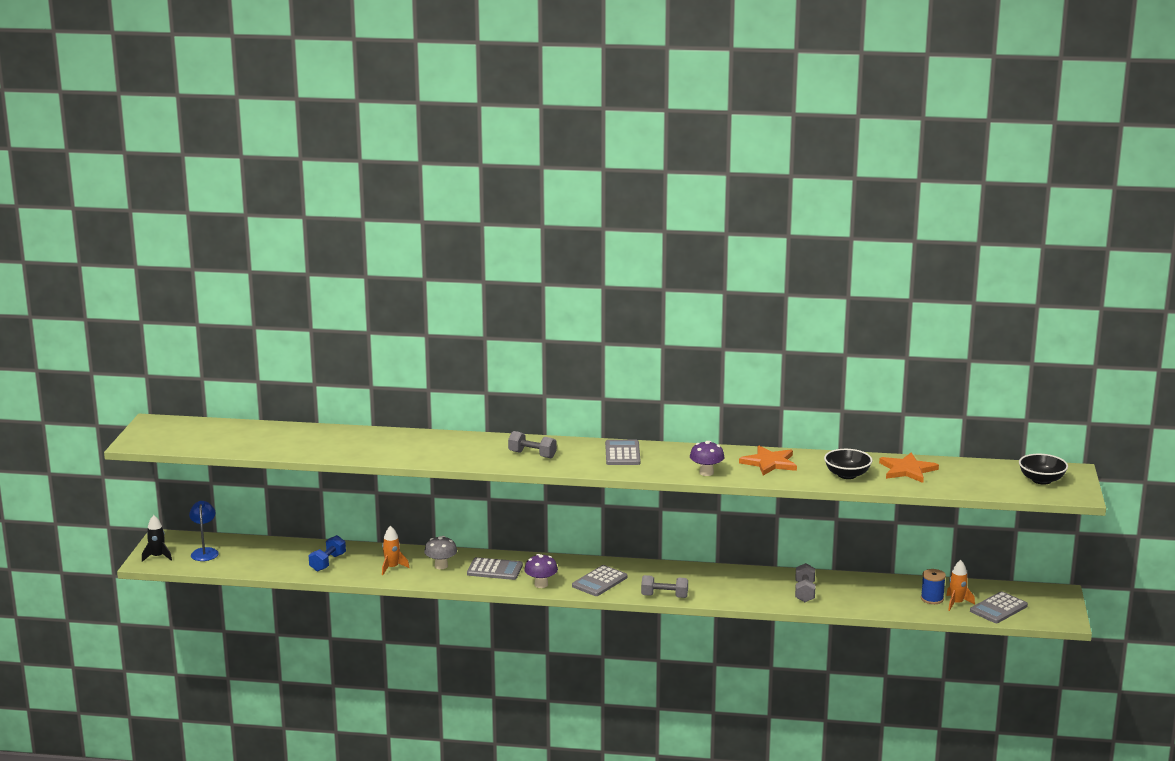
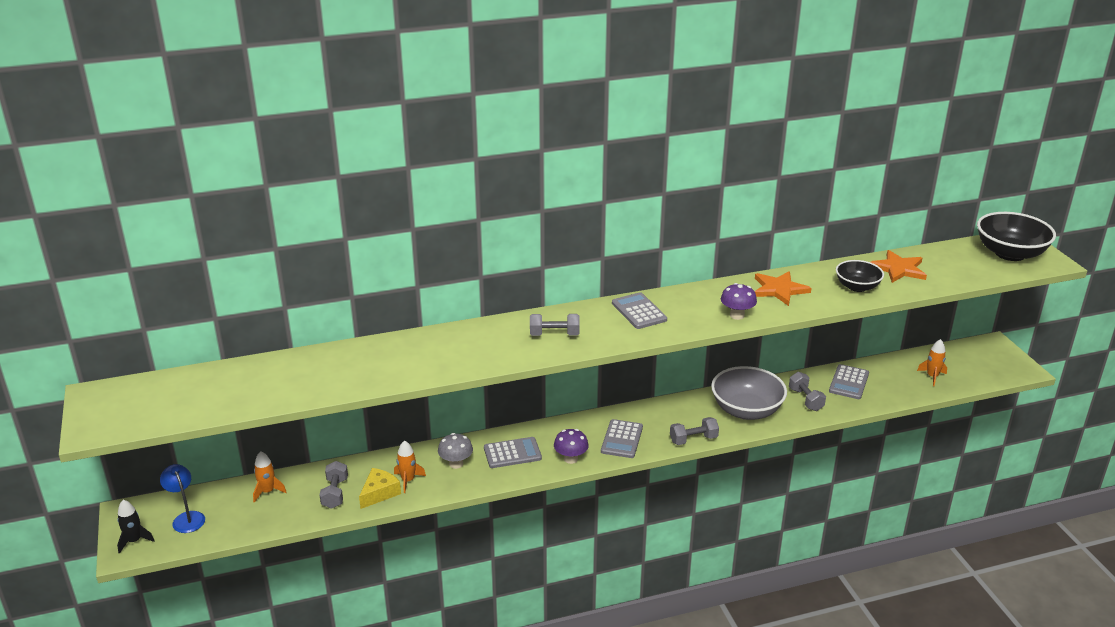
camera: 25 degrees left, 10 degrees up
blue dumbbell [309,535,346,572] -> grey dumbbell [320,461,348,509]
blue spool [921,569,946,604] -> none
grey calculator [970,591,1028,623] -> grey calculator moved to [829,364,869,399]
black bowl [1019,454,1068,485] -> black bowl [977,212,1056,261], size x1.65
none -> orange rocket [253,451,287,503]
none -> yellow cheese [359,468,401,509]
none -> grey bowl [711,366,787,420]

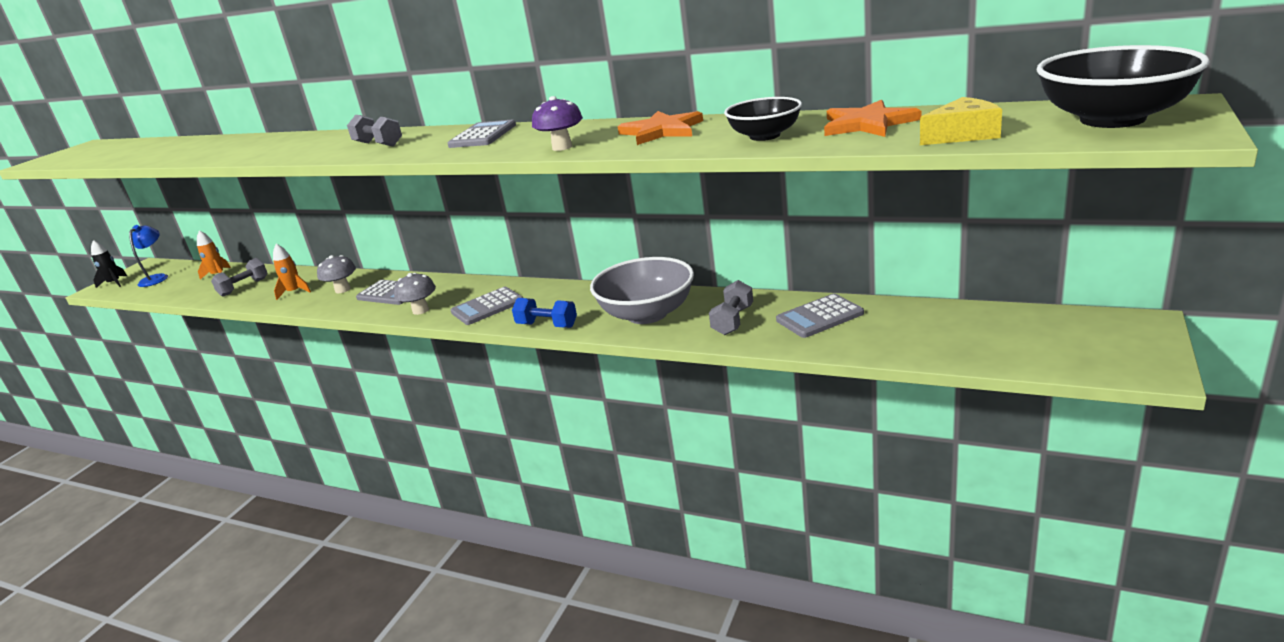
camera: 45 degrees right, 5 degrees down
yellow cheese [359,468,401,509] -> yellow cheese moved to [920,97,1002,145]
purple mushroom [554,429,589,464] -> grey mushroom [394,273,436,315]
grey dumbbell [670,417,719,445] -> blue dumbbell [512,298,577,328]
orange rocket [917,339,947,386] -> none

